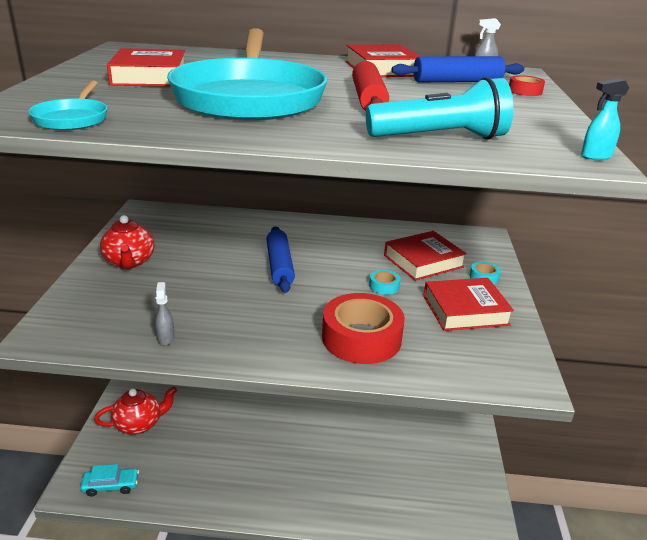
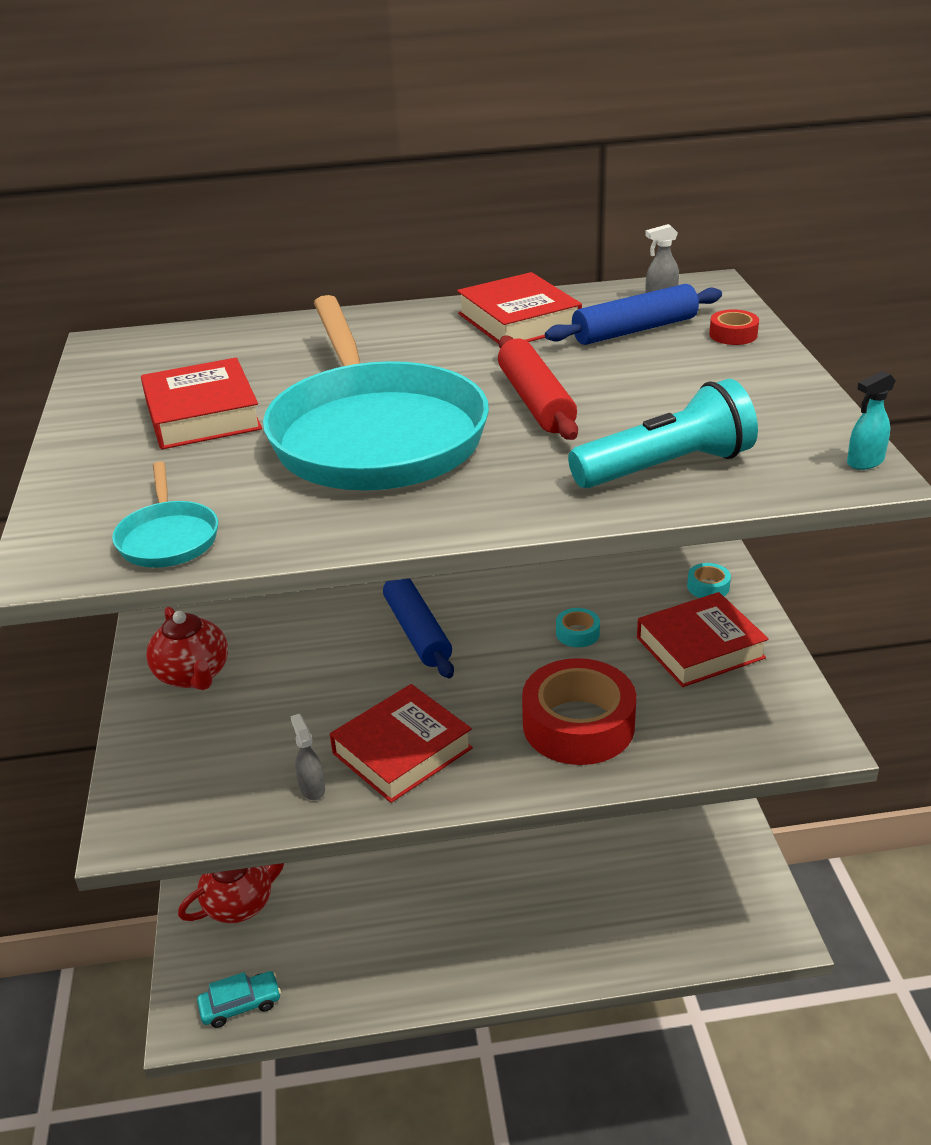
camera: 10 degrees left, 5 degrees up
red book [384,231,467,281] -> red book moved to [330,684,473,803]

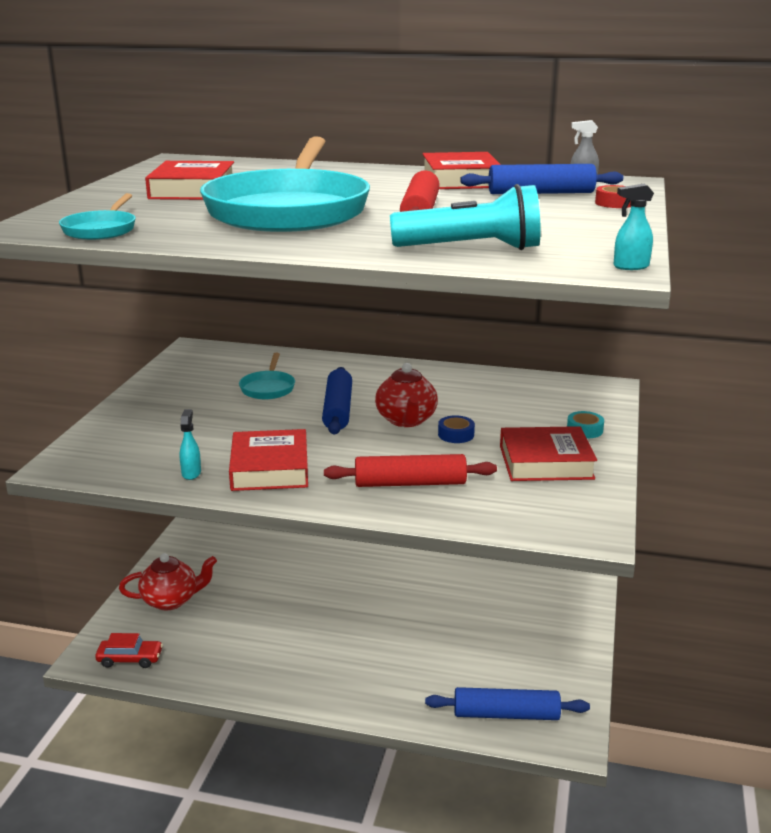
camera: 20 degrees right, 10 degrees down
red teapot [146,607,228,690] -> red teapot moved to [375,363,438,427]
turquoise car [197,971,281,1028] -> red car [95,633,163,668]
grey spray bottle [290,714,325,800] -> turquoise spray bottle [179,409,201,480]
red book [330,684,473,803] -> red book turned 75 degrees counterclockwise [229,429,308,491]
red tape [522,658,636,765] -> red rolling pin [324,454,497,487]
turquoise tape [556,608,600,647] -> blue tape [438,415,475,443]
none -> turquoise pan [239,352,295,400]
none -> blue rolling pin [425,687,590,720]

